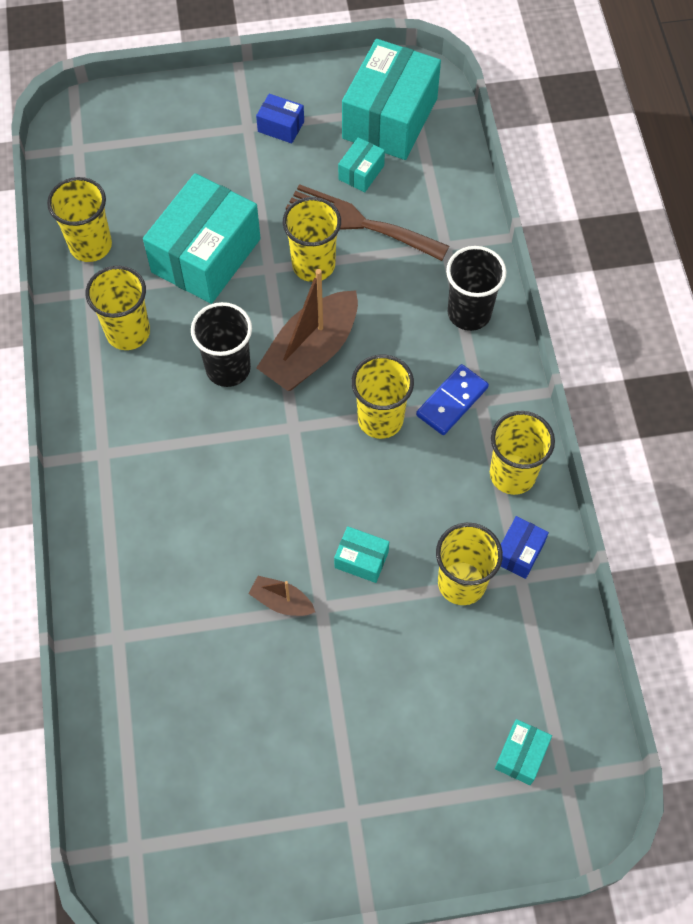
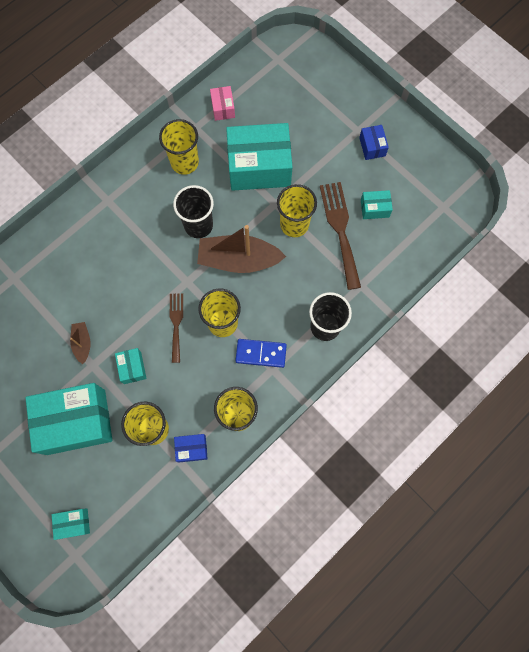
camera: 55 degrees right, 10 degrees up
yellow cup [47,177,112,262] -> pink box [210,86,235,121]
turquoise box [342,39,441,160] -> turquoise box moved to [26,383,112,455]
none -> brown fork [169,293,183,363]

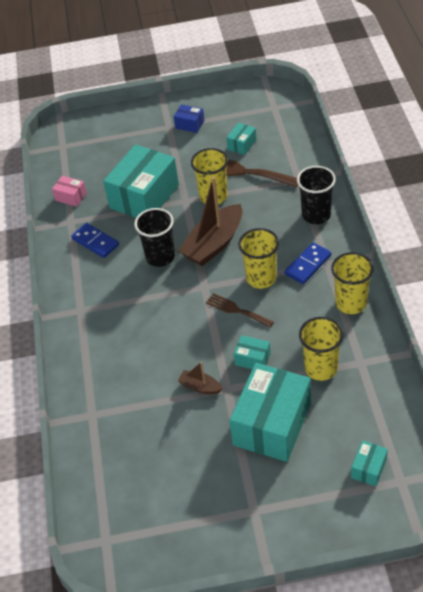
camera: 50 degrees left, 25 degrees down
yellow cup [159,119,199,175] -> blue domino [71,223,119,258]
blue box [174,434,208,463] -> none

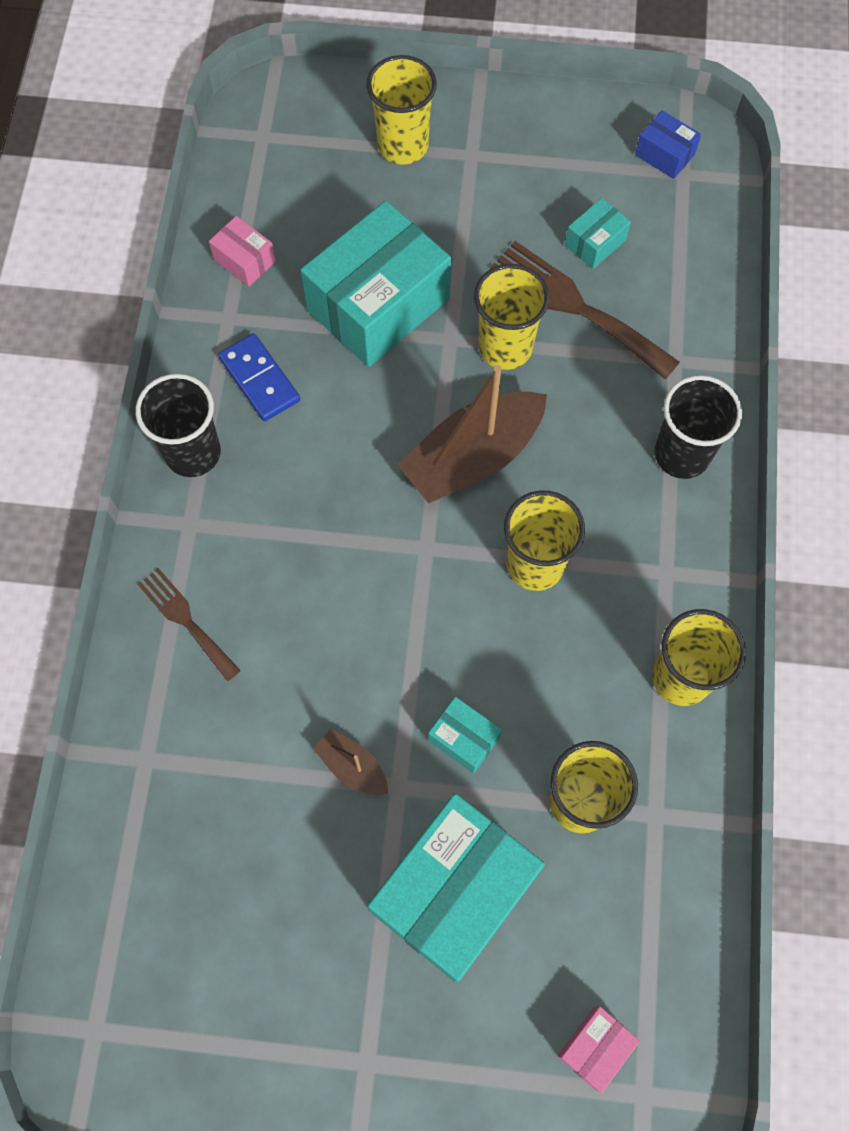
camera: 10 degrees right, 20 degrees up
black cup [134,208,175,267] -> black cup moved to [135,374,221,477]
blue box [173,104,204,133] -> blue box moved to [635,110,701,179]
brown fork [206,293,274,328] -> brown fork moved to [138,568,241,681]
blue domino [285,242,331,284] -> none
turquoise box [351,440,388,486] -> pink box [558,1006,640,1093]
none -> yellow cup [366,55,437,165]

